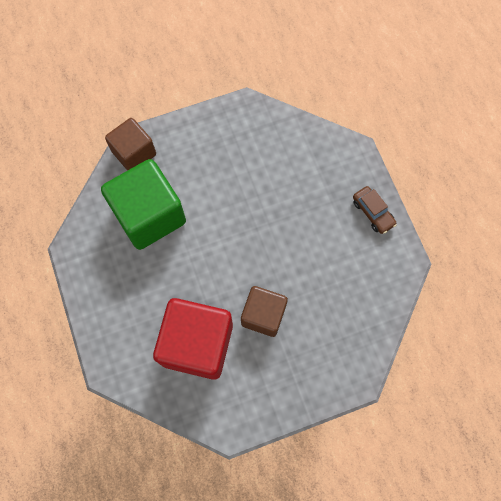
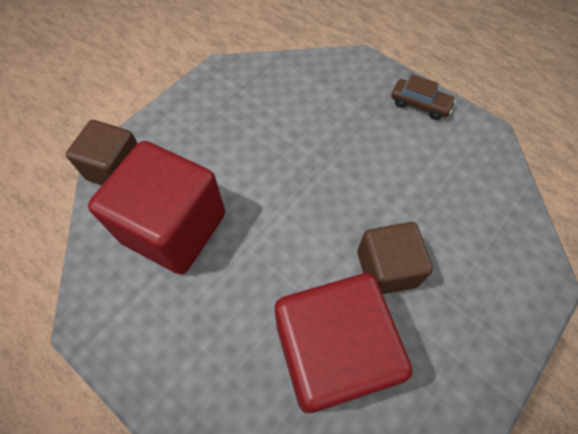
camera: 30 degrees left, 10 degrees down
green cube [101,159,186,250] -> red cube [88,141,225,274]

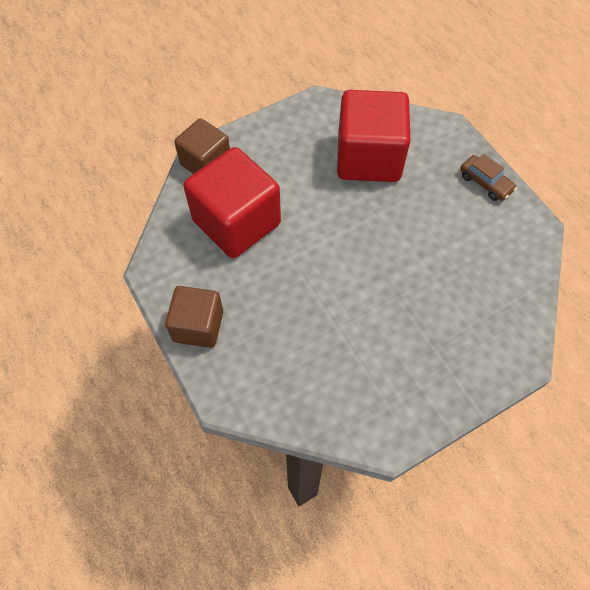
camera: 20 degrees right, 0 degrees up
red cube [275,273,412,413] -> red cube moved to [337,90,410,182]
brown cube [357,222,433,294] -> brown cube moved to [165,286,223,348]

